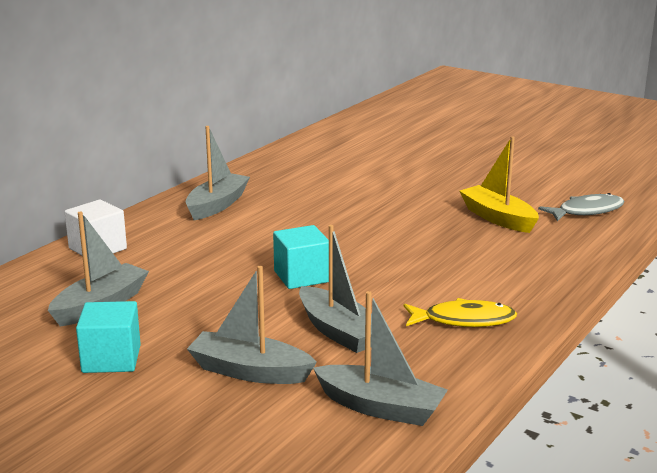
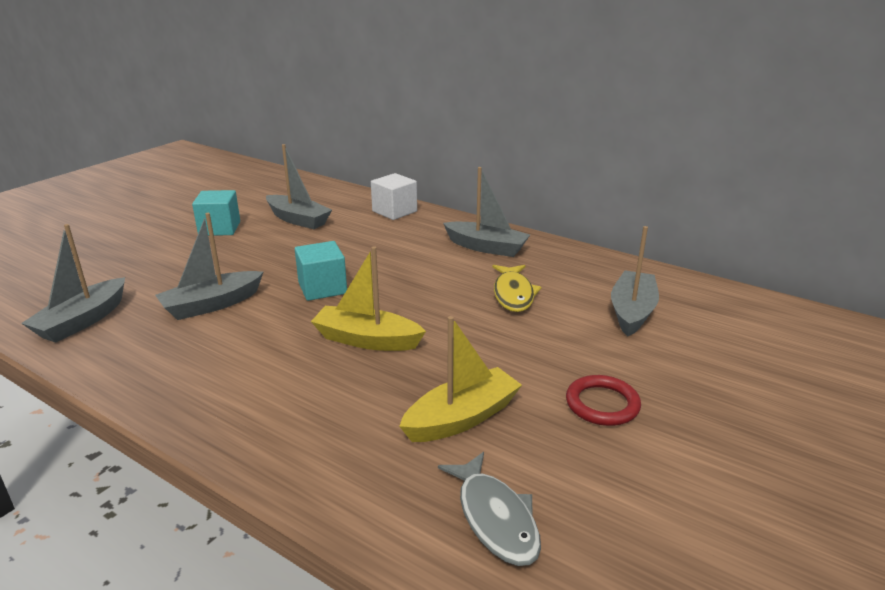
camera: 90 degrees right, 5 degrees up
grey boat [187,266,317,384] -> grey boat moved to [611,226,659,337]
yellow fish [403,298,517,327] -> yellow fish moved to [493,265,542,312]
none -> yellow boat [311,246,426,351]
none -> red ring [566,375,641,426]

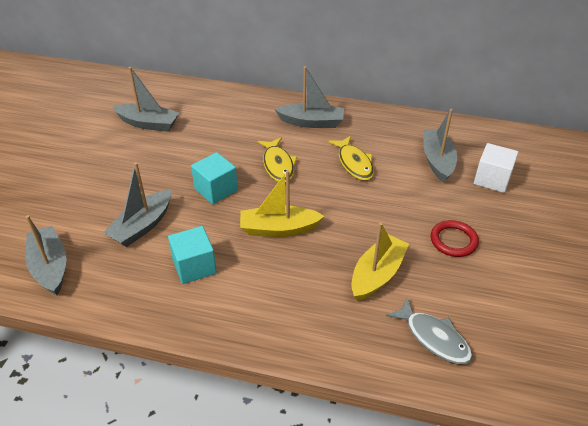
camera: 20 degrees left, 15 degrees up
grey boat [21,224,125,343] -> grey boat turned 150 degrees clockwise [25,215,66,295]
turquoise cube [192,190,240,236] -> turquoise cube moved to [168,226,217,284]
white cube [371,173,417,220] -> white cube moved to [474,143,518,193]
none -> yellow fish [258,137,297,183]

